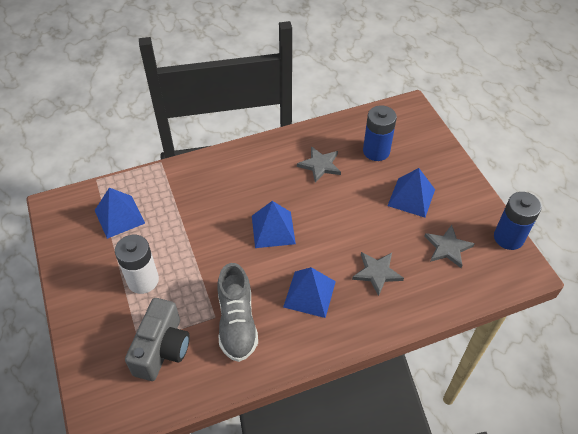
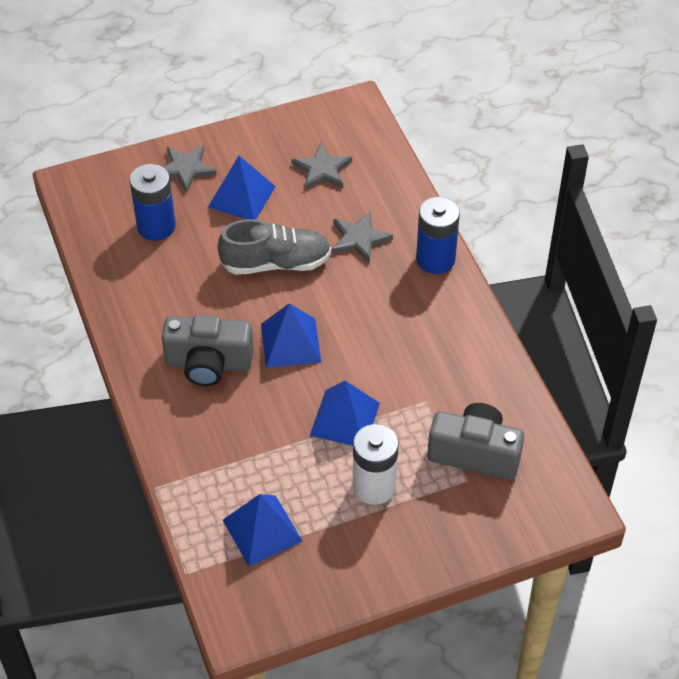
camera: 90 degrees left, 0 degrees up
grey shoe [217,263,258,362] -> grey shoe moved to [218,219,331,275]
blue pyramid [283,267,336,318] -> blue pyramid moved to [310,381,380,446]
grey star [297,146,341,183] -> grey star moved to [163,145,217,193]
blue battery [494,192,542,250] -> blue battery moved to [416,197,460,274]
none -> grey camera [161,315,253,386]

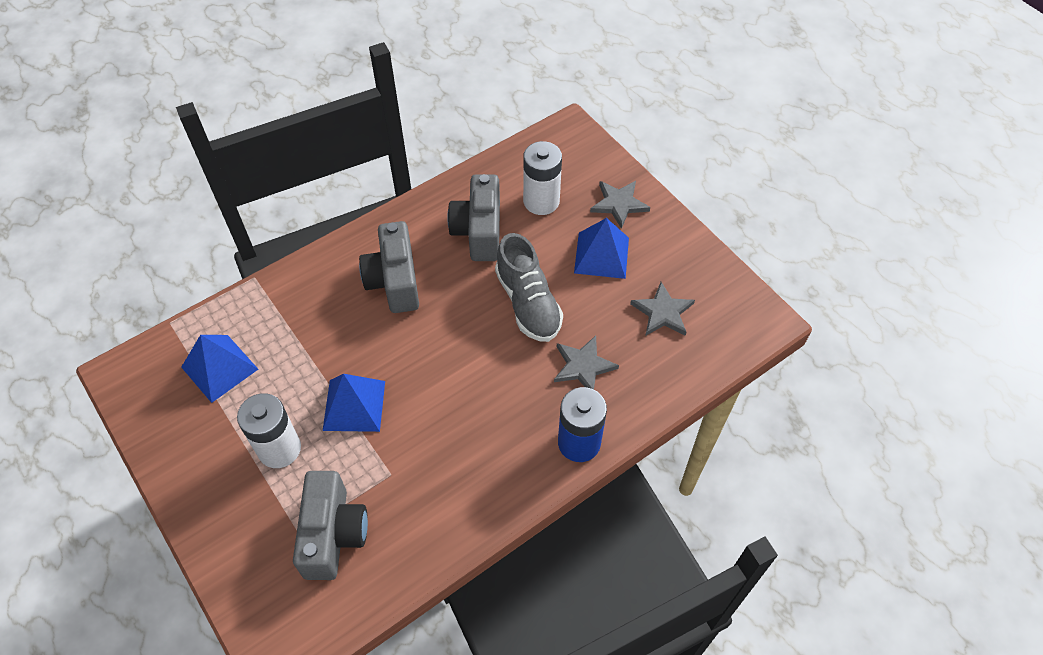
camera: 75 degrees right, 5 degrees up
blue battery [130,164,176,241] -> white battery [523,141,562,215]
blue pyramid [261,303,321,368] -> none
none -> grey camera [447,174,500,261]

